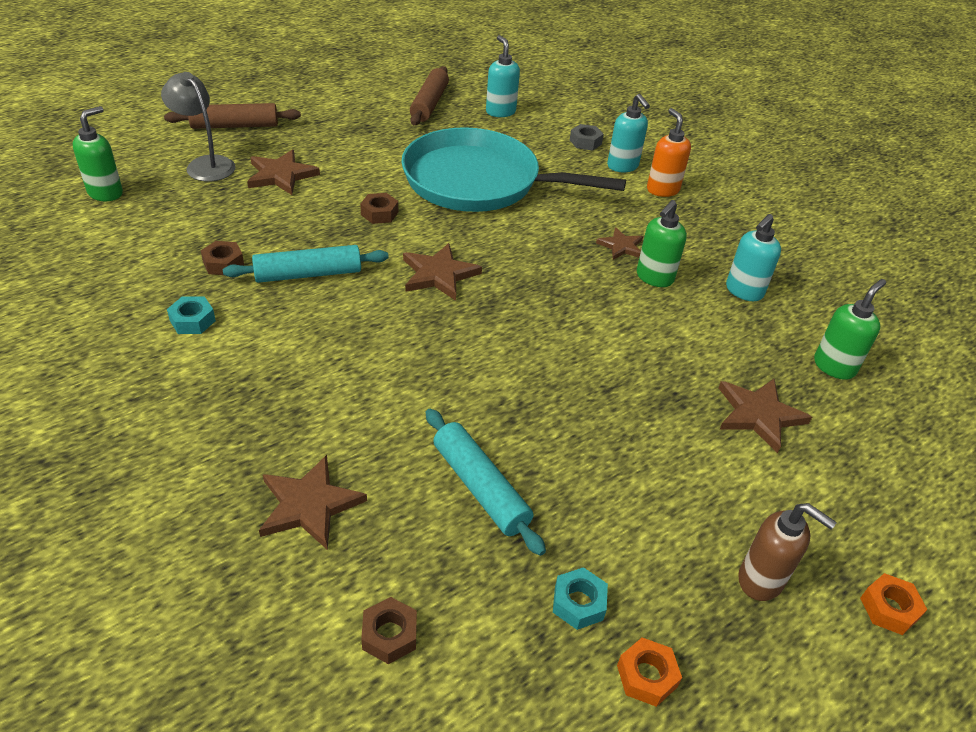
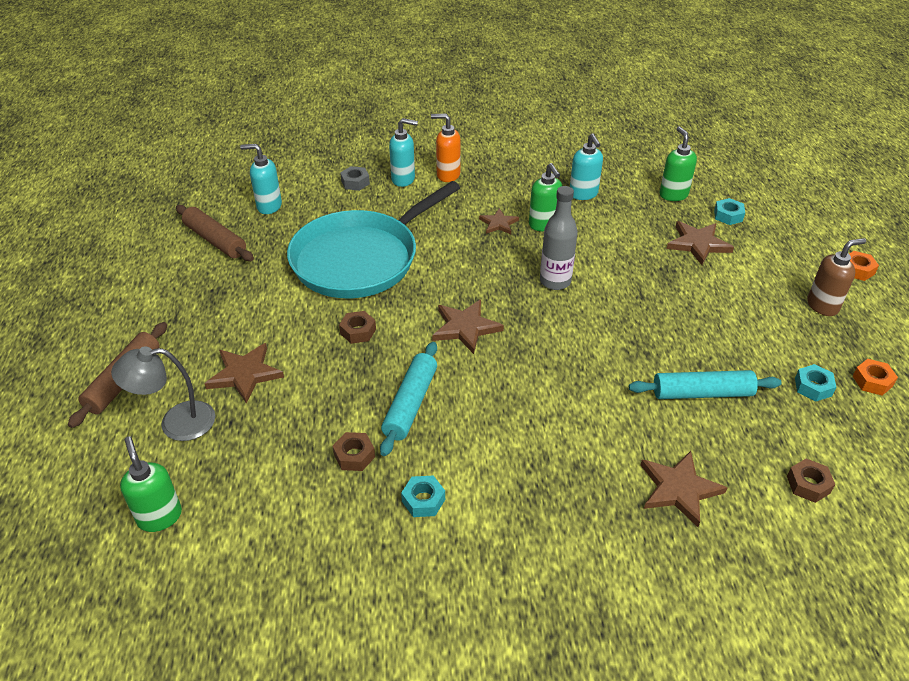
camera: 55 degrees left, 0 degrees up
none -> grey bottle [540,186,578,290]
none -> turquoise nut [714,198,745,225]

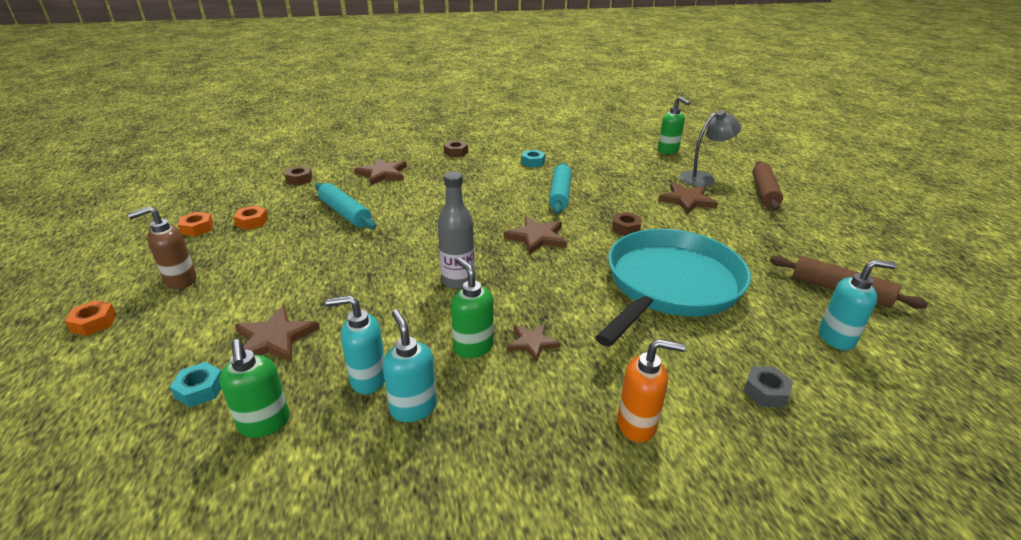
camera: 170 degrees right, 10 degrees down
brown nut [333,432,375,471] -> brown nut moved to [444,141,468,157]
turquoise soap dispenser [389,118,418,187] -> turquoise soap dispenser moved to [326,295,385,394]
turquoise rolling pin [629,370,782,399] -> turquoise rolling pin turned 60 degrees clockwise [315,182,376,229]
turquoise nut [795,364,836,401] -> orange nut [233,205,268,230]

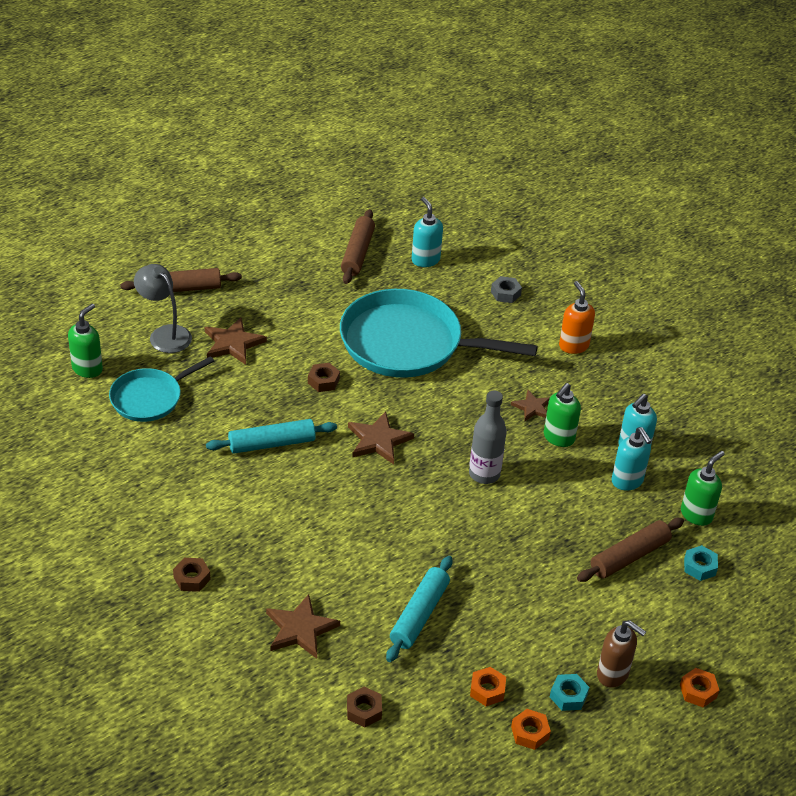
camera: 115 degrees left, 10 degrees up
brown star [235,305,320,363] -> brown rolling pin [577,518,684,582]
turquoise nut [521,150,545,167] -> turquoise nut moved to [550,674,589,711]
none -> turquoise pan [109,356,214,422]

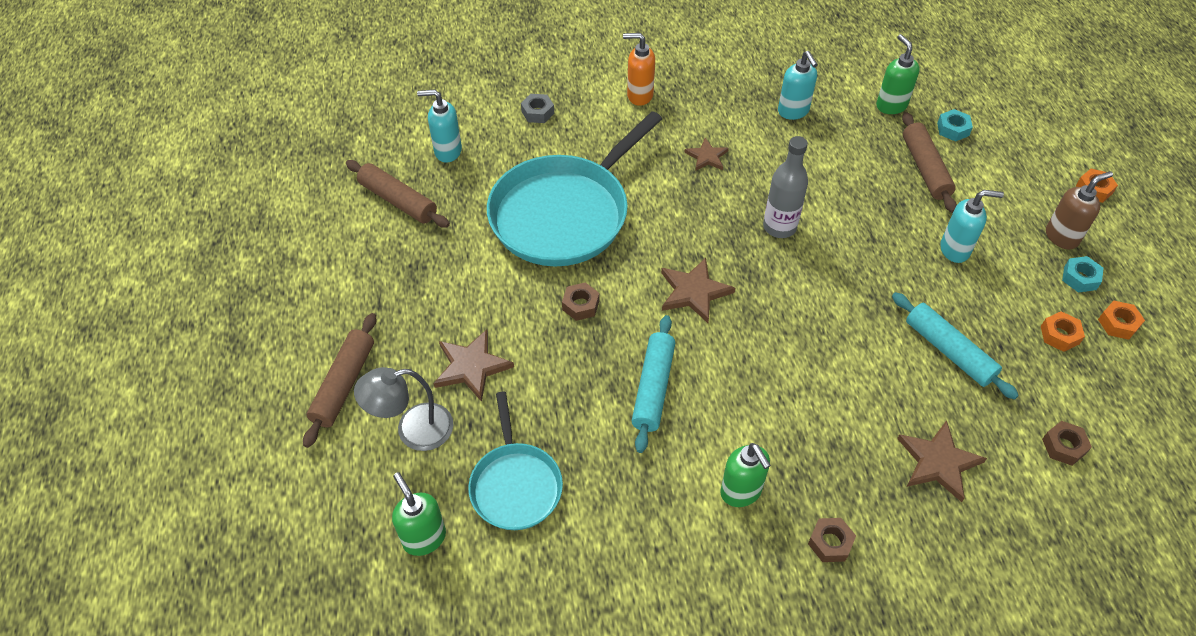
camera: 60 degrees left, 10 degrees up
green soap dispenser [544,383,581,447] -> green soap dispenser moved to [720,443,771,507]
turquoise soap dispenser [611,427,652,491] -> turquoise soap dispenser moved to [940,190,1004,263]

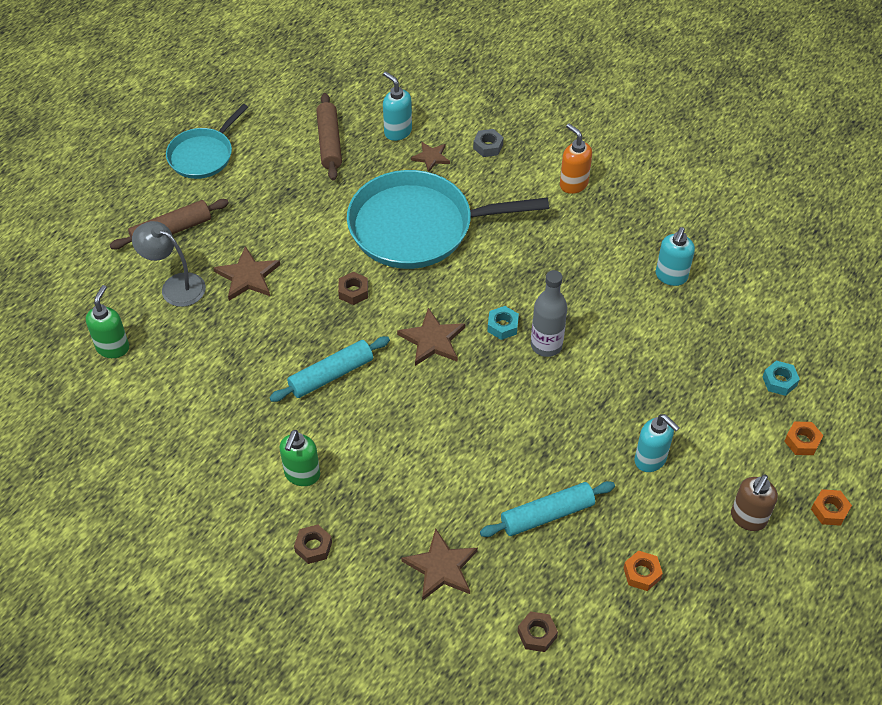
camera: 45 degrees right, 0 degrees up
turquoise pan [468,392,563,530] -> turquoise pan moved to [166,104,248,179]
brown star [684,138,729,171] -> brown star moved to [411,142,450,172]
green soap dispenser [876,34,920,114] -> none
turquoise rolling pin [892,292,1019,400] -> turquoise rolling pin turned 60 degrees clockwise [480,481,615,537]
brown rolling pin [902,112,957,213] -> none
brown soap dispenser [1046,171,1113,249] -> brown soap dispenser turned 105 degrees clockwise [731,474,778,531]
turquoise nut [1062,256,1104,293] -> turquoise nut moved to [487,306,519,340]
orange nut [1098,301,1145,340] -> orange nut moved to [784,422,823,455]

